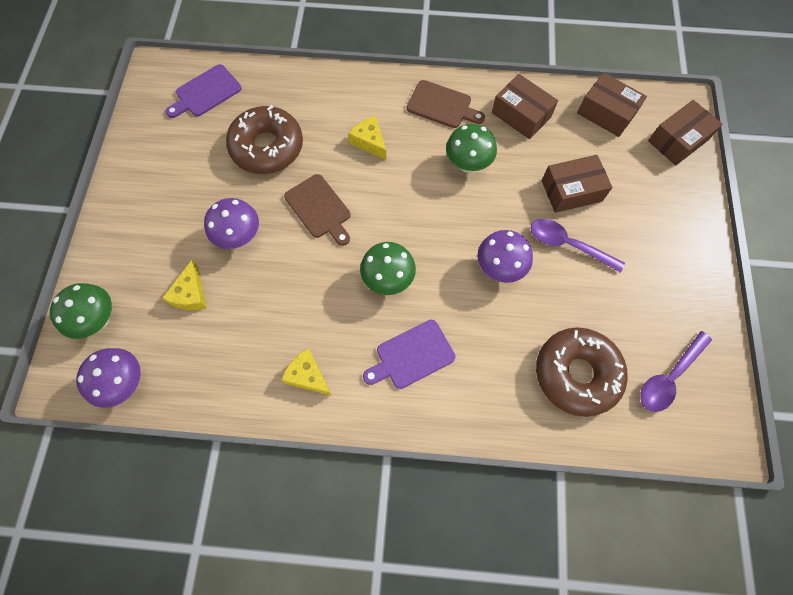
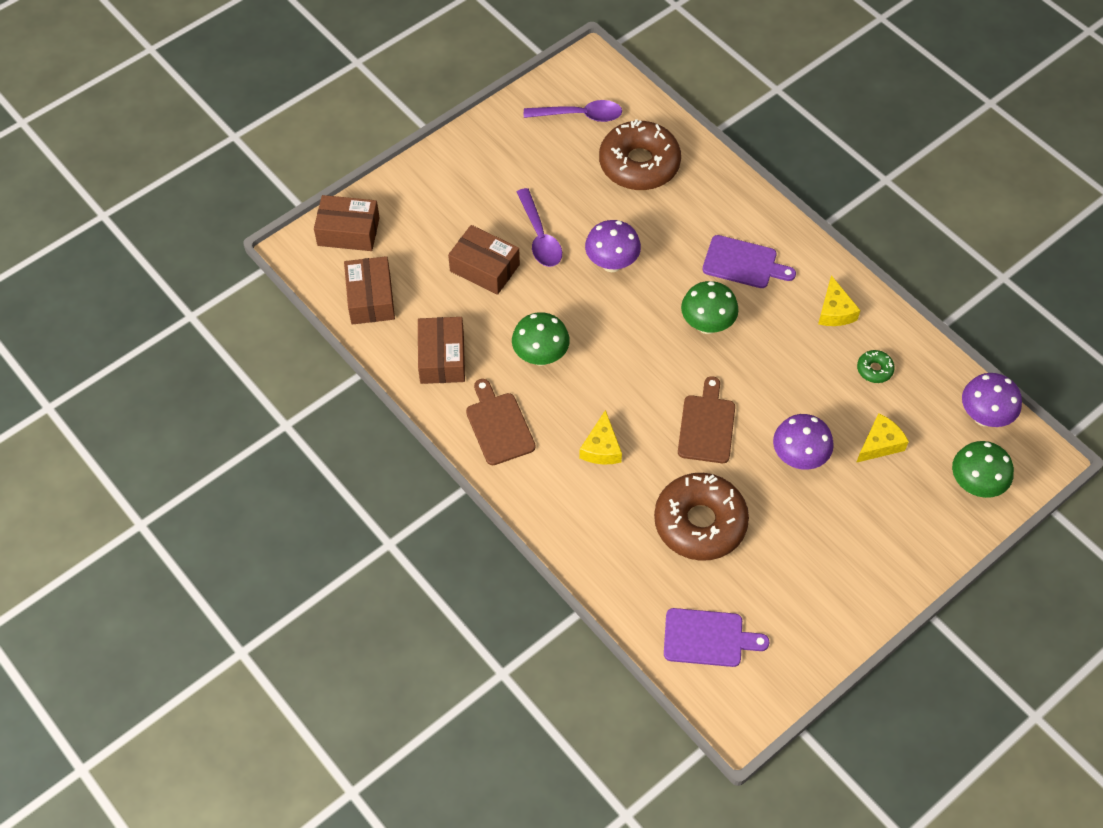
camera: 135 degrees left, 10 degrees down
none -> green donut [857,350,895,383]

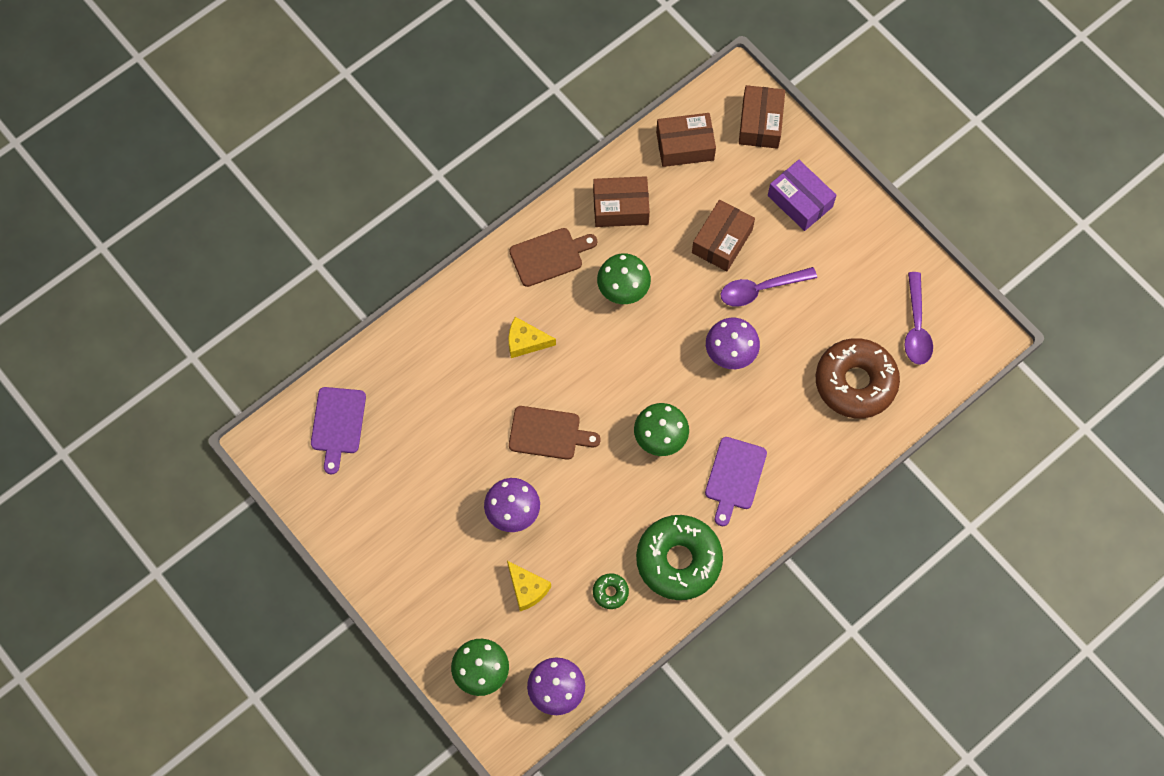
camera: 90 degrees right, 10 degrees up
brown donut [654,473,749,561] -> none
yellow cheese [818,275,860,326] -> green donut [636,515,723,600]
none -> purple box [768,160,836,231]

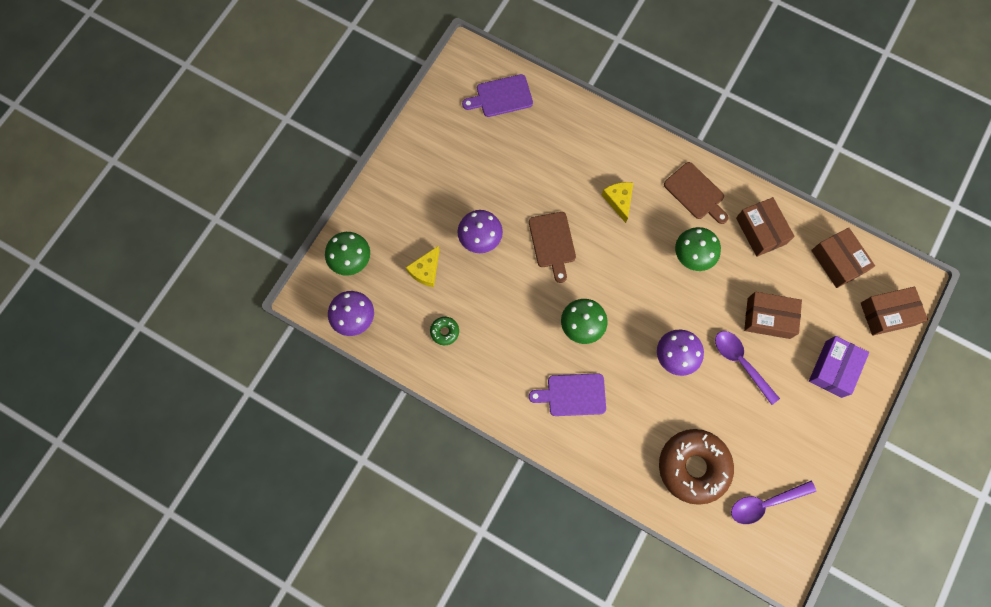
camera: 70 degrees right, 5 degrees up
green donut [636,515,723,600] -> none

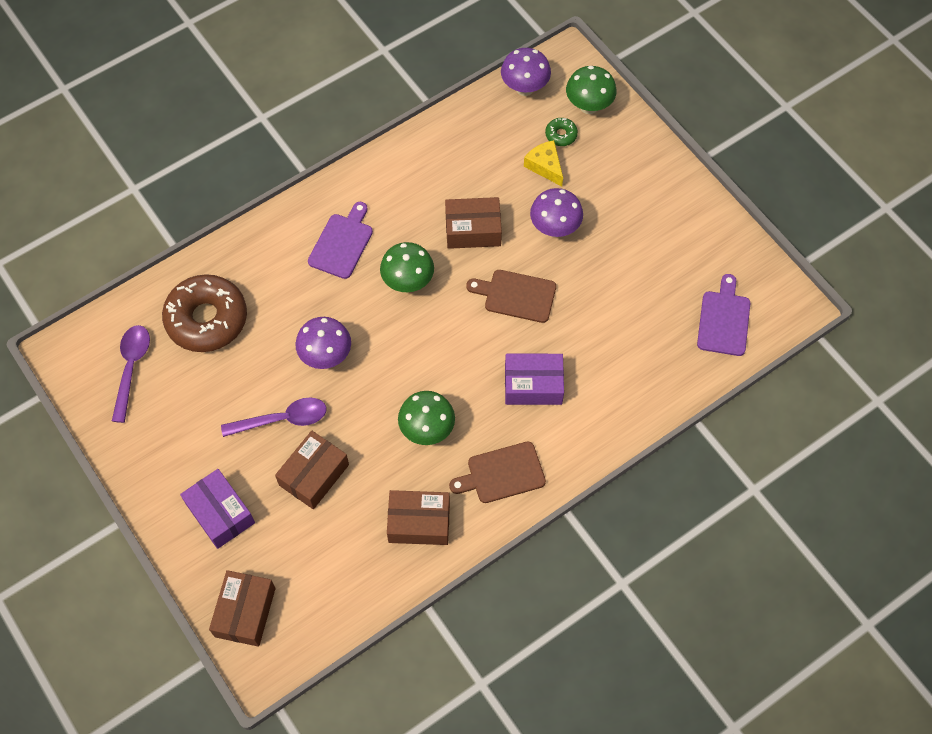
camera: 115 degrees right, 10 degrees down
green donut [430,317,459,345] -> green donut moved to [545,118,578,146]
yellow cheese [602,182,633,223] -> purple box [505,354,564,405]
brown box [811,228,875,288] -> brown box moved to [445,197,502,249]

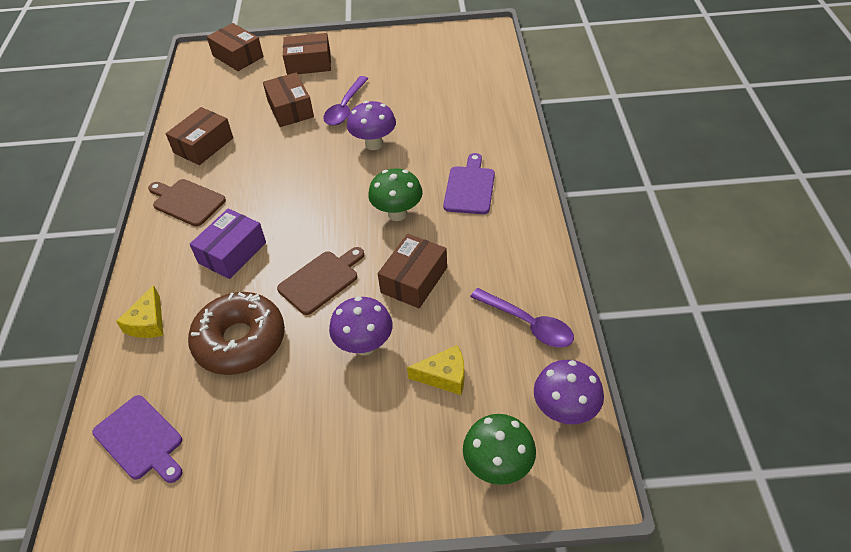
camera: 125 degrees right, 15 degrees down
purple spoon [112,325,150,423] -> purple spoon moved to [470,288,574,347]
brown donut [162,274,247,352] -> brown donut moved to [188,292,285,375]
purple box [180,469,255,549] -> brown box [283,33,331,75]
purple cutting board [308,202,373,279] -> purple cutting board turned 135 degrees counterclockwise [443,153,495,214]
green mushroom [398,391,455,445] -> none
brown cutting board [449,441,546,503] -> brown cutting board turned 75 degrees counterclockwise [148,179,226,226]
green donut [545,118,578,146] -> none
none -> yellow cheese [116,285,163,338]

